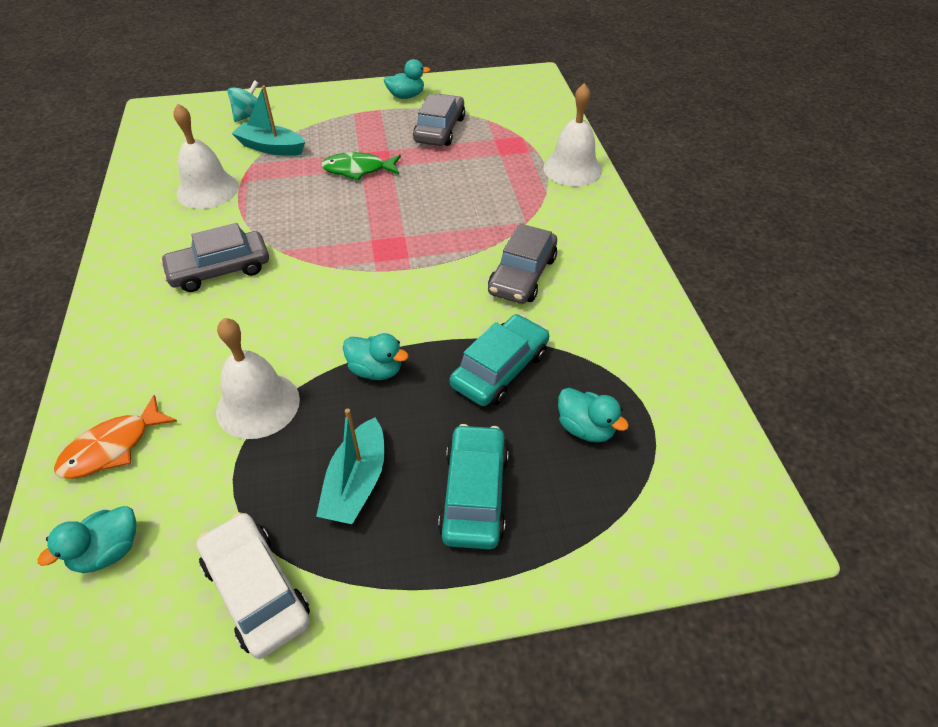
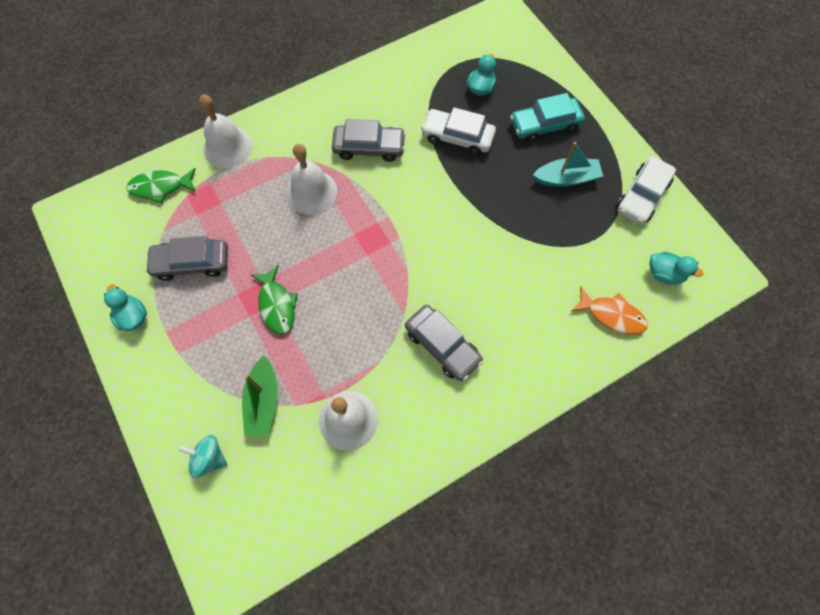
camera: 110 degrees left, 20 degrees up
white bell [216,318,300,439] -> white bell moved to [286,144,337,215]
turquoise boat [231,85,305,156] -> green boat [242,356,278,435]
turquoise duck [343,333,409,380] -> none
turquoise car [450,314,549,406] -> white car [421,107,496,156]
none -> green fish [126,168,196,203]

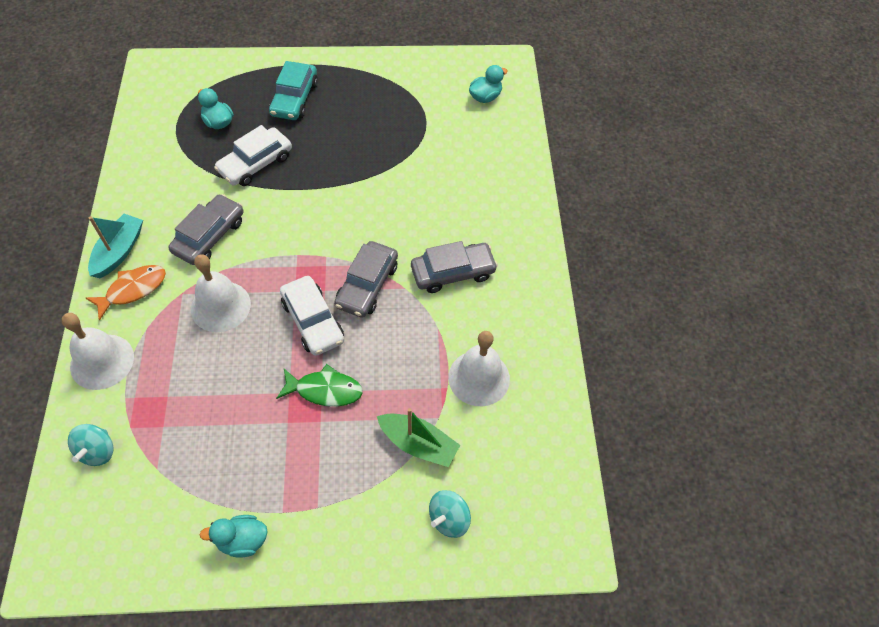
camera: 65 degrees left, 10 degrees down
green fish [126,168,196,203] -> turquoise spinning top [68,424,114,466]
grey car [145,236,228,281] -> grey car moved to [334,241,398,318]
turquoise boat [533,142,603,187] -> turquoise boat moved to [88,214,143,278]
orange fish [571,287,648,335] -> orange fish moved to [86,265,166,321]
white car [617,156,676,225] -> white car moved to [280,276,344,356]

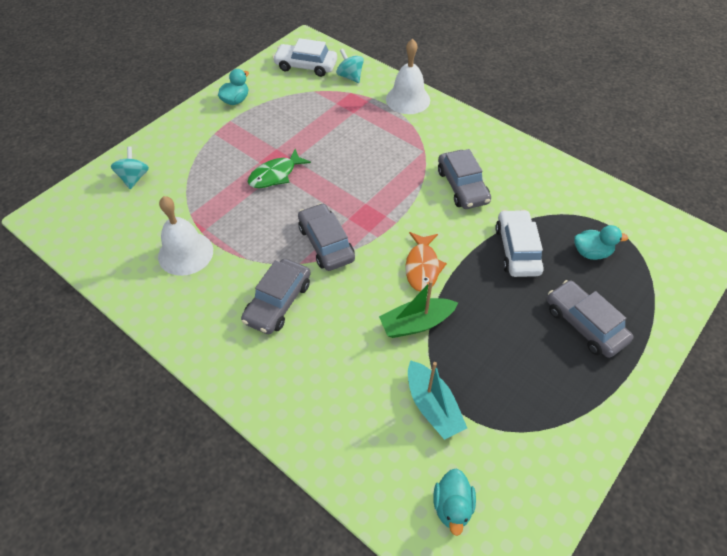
camera: 135 degrees right, 5 degrees down
orange fish [86,265,166,321] -> orange fish moved to [405,232,447,292]
turquoise boat [88,214,143,278] -> turquoise boat moved to [408,360,467,440]
white bell [191,254,251,332] -> none
turquoise car [269,61,318,120] -> grey car [547,280,633,358]
white car [280,276,344,356] -> white car moved to [273,38,337,77]
green boat [377,408,460,467] -> green boat moved to [379,280,458,338]

